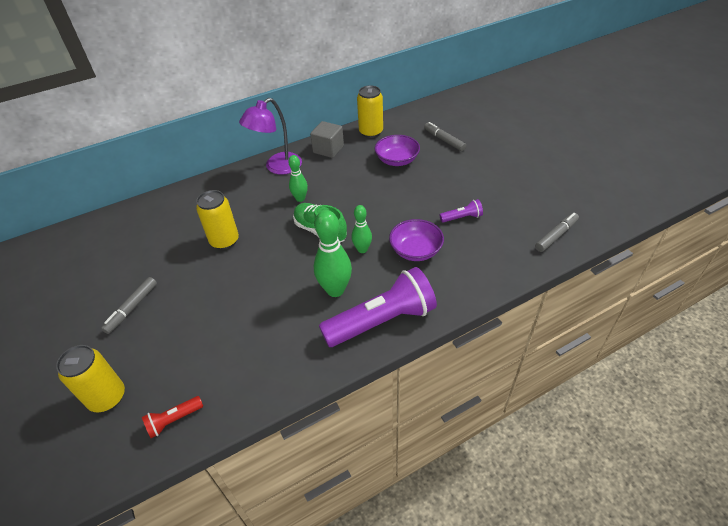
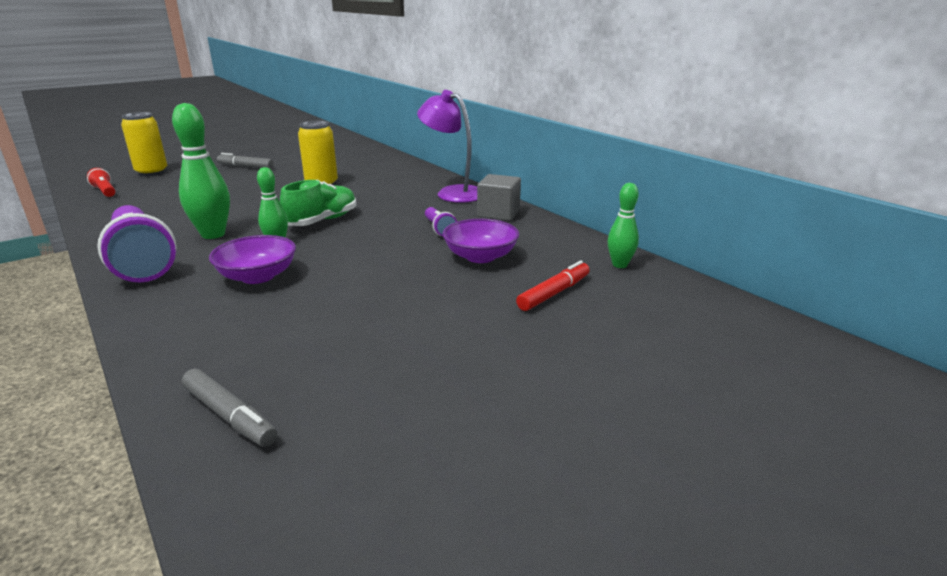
camera: 80 degrees right, 20 degrees down
green bowling pin [288,155,308,202] -> green bowling pin moved to [608,183,639,268]
yellow can [357,85,383,138] -> none
grey marker [424,122,466,151] -> red marker [516,261,590,311]
purple flashlight [440,199,483,223] -> purple flashlight moved to [425,207,457,237]

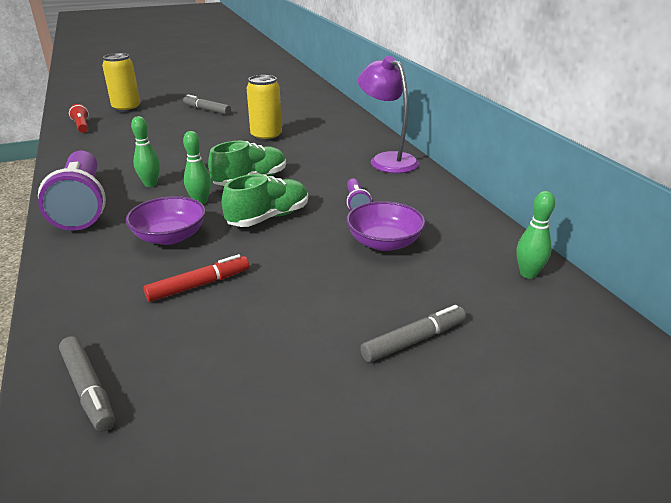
camera: 15 degrees right, 5 degrees up
green bowling pin [172,103,230,239] -> green bowling pin [131,116,160,187], size x0.59
grey cube [477,174,521,221] -> none
red marker [516,261,590,311] -> red marker moved to [144,254,249,302]
none -> green shoe [222,174,308,227]
none -> grey marker [360,305,466,362]

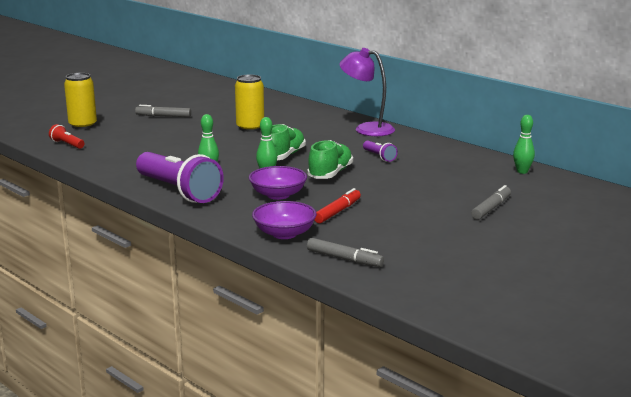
camera: 25 degrees left, 10 degrees down
purple bowl [346,201,425,251] -> purple bowl moved to [252,201,317,239]

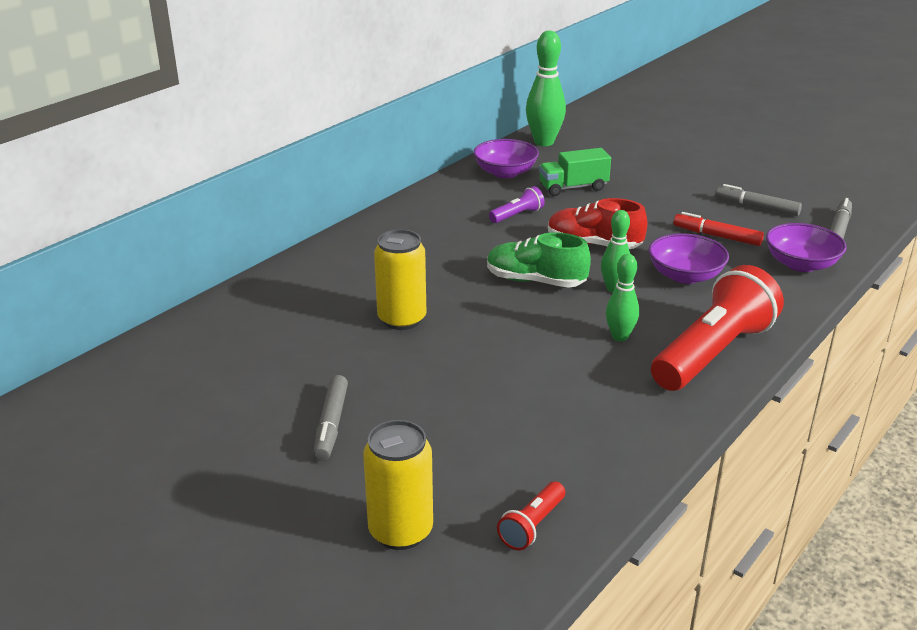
camera: 95 degrees left, 10 degrees up
purple flashlight [136,152,224,203] -> red flashlight [651,265,784,391]
green shoe [307,140,353,179] -> red shoe [548,198,647,249]
purple lamp [339,48,395,136] -> none
grey marker [471,185,511,220] -> grey marker moved to [715,184,802,216]
green bowling pin [513,115,535,174] -> green bowling pin [526,31,566,146], size x1.69
none -> purple bowl [473,139,539,178]
none -> green truck [539,148,611,196]

